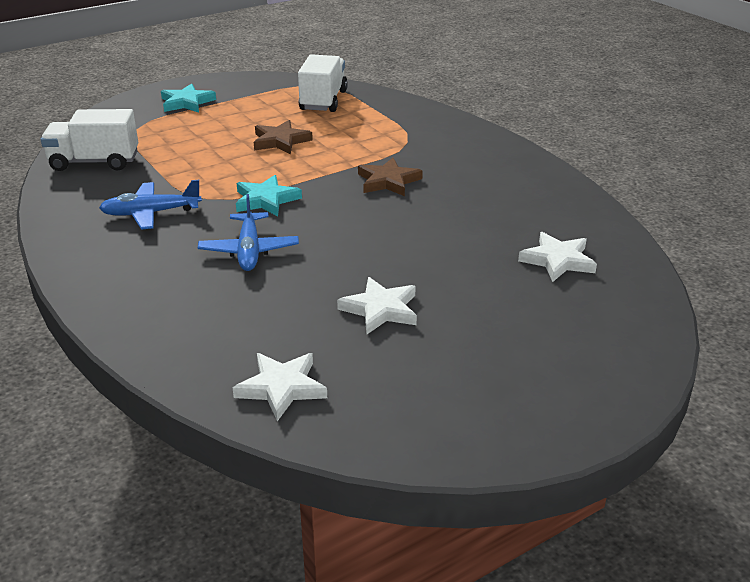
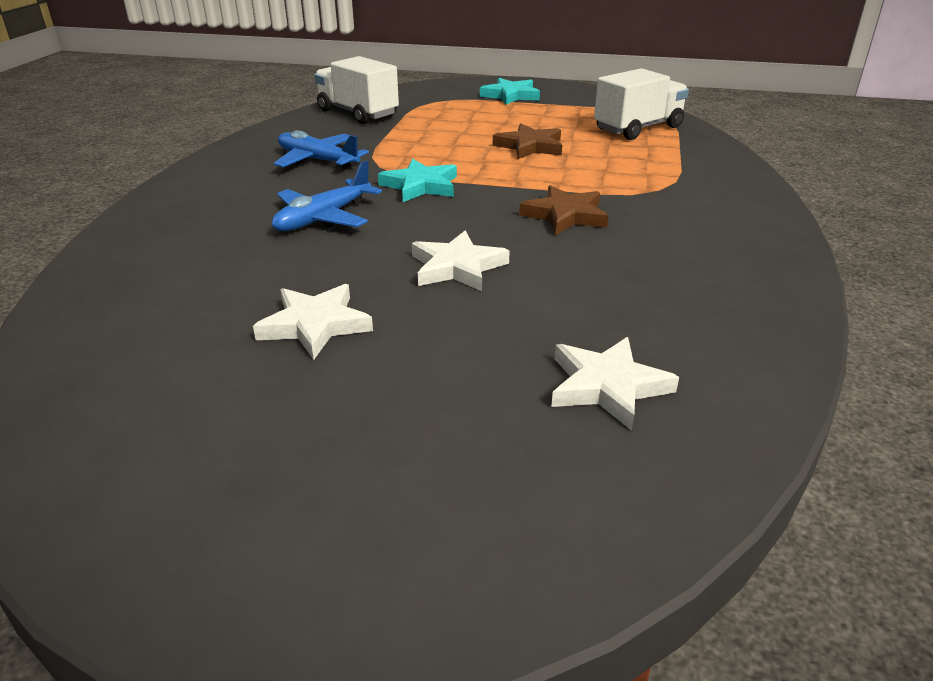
camera: 45 degrees right, 0 degrees up
white star [233,353,327,421] -> white star moved to [412,231,510,291]

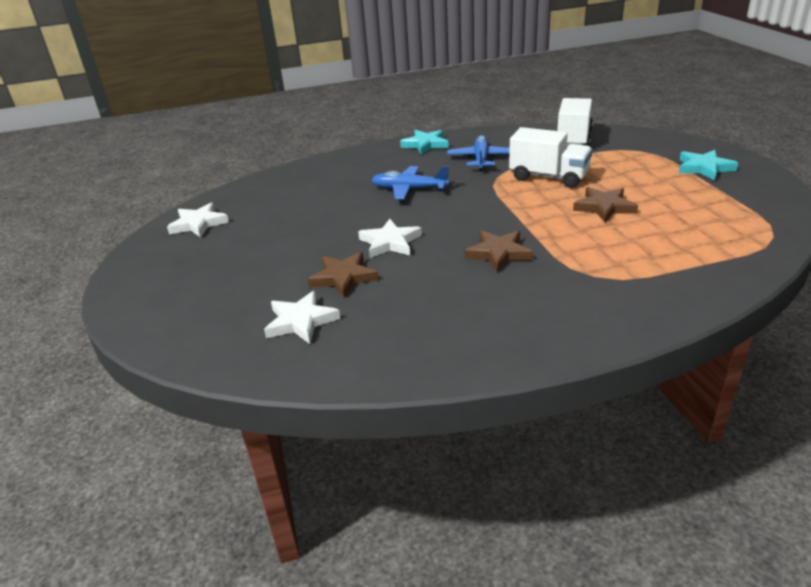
camera: 65 degrees right, 0 degrees up
white star [253,284,373,360] -> white star moved to [167,202,229,238]
turquoise star [378,159,457,202] -> turquoise star moved to [400,130,449,155]
white truck [594,68,689,140] -> white truck moved to [509,127,592,188]
none -> brown star [308,252,379,298]

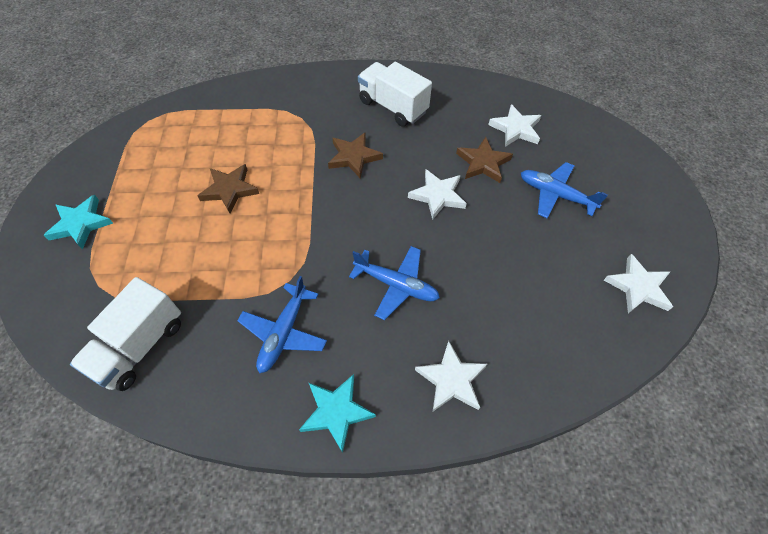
camera: 170 degrees left, 25 degrees up
white truck [509,127,592,188] -> white truck moved to [358,62,432,126]
none -> white star [415,341,487,411]
none -> blue plane [521,162,608,218]

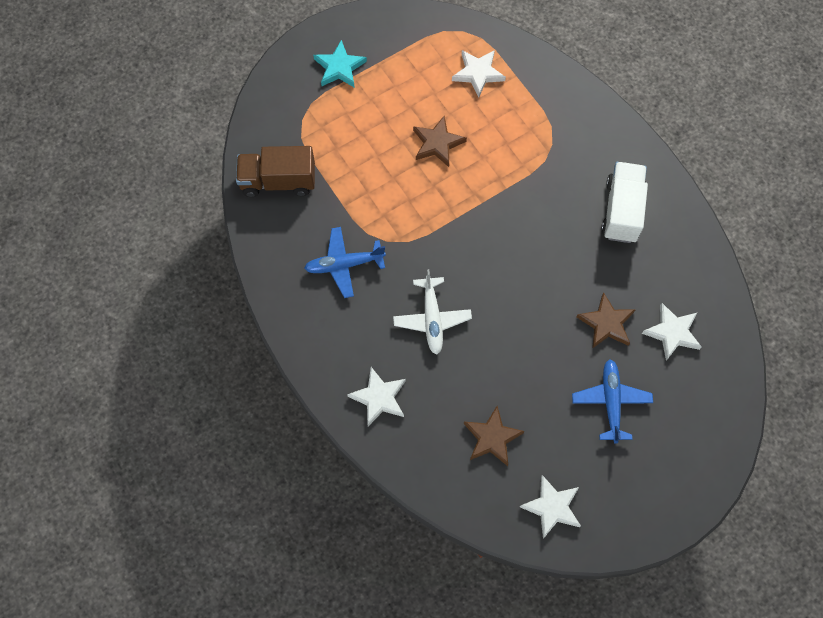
camera: 60 degrees right, 10 degrees up
white truck [70,277,181,391] -> brown truck [236,146,315,197]
turquoise star [299,374,376,453] -> none
brown star [328,133,383,178] -> brown star moved to [464,406,525,466]
blue plane [349,246,440,320] -> white plane [393,269,472,355]
white star [408,169,467,220] -> white star moved to [452,50,506,97]

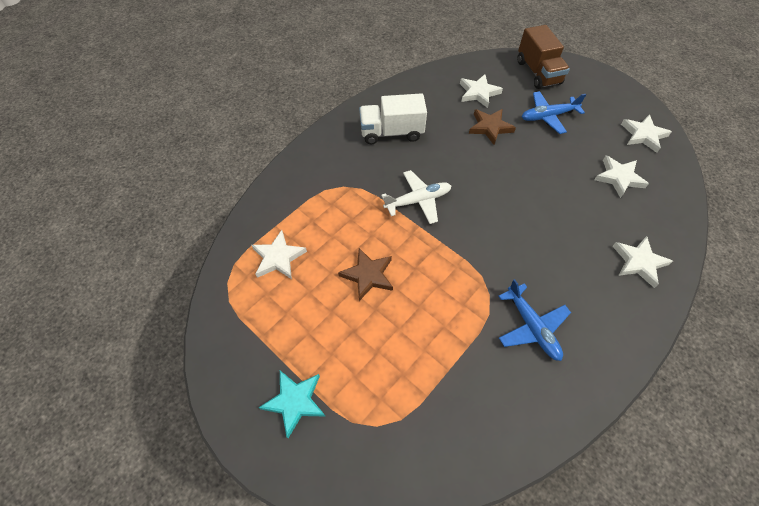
camera: 105 degrees left, 10 degrees down
brown truck [236,146,315,197] -> brown truck moved to [517,25,570,89]
white plane [393,269,472,355] -> white plane moved to [381,170,451,224]
brown star [464,406,525,466] -> white star [594,156,649,198]

